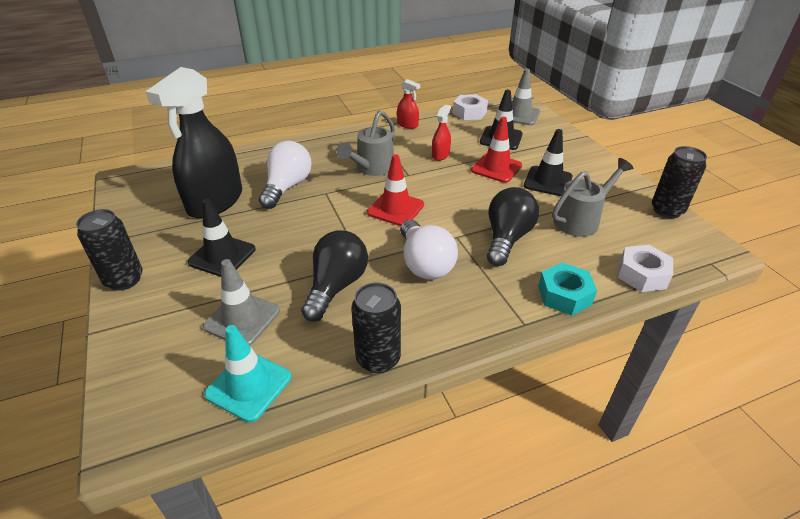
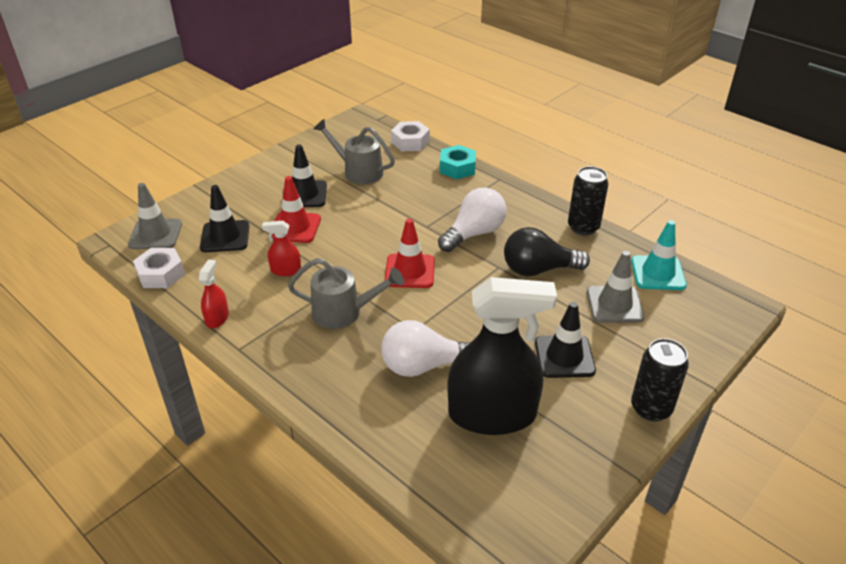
camera: 115 degrees left, 0 degrees up
black light bulb [487,187,539,266] -> none
black can [652,146,707,218] -> none

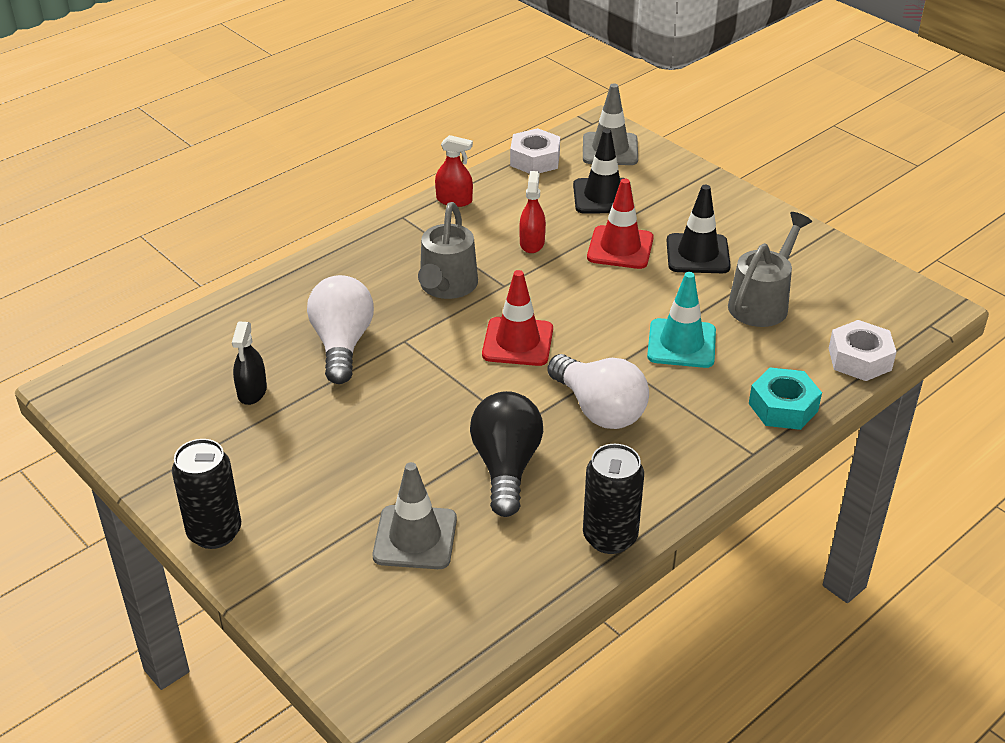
camera: 95 degrees right, 0 degrees up
black spray bottle [448,277,557,435] -> black spray bottle [232,322,267,405], size x0.42
black traffic cone [535,302,596,378] -> none
turquoise traffic cone [631,220,687,290] -> turquoise traffic cone moved to [647,272,716,368]

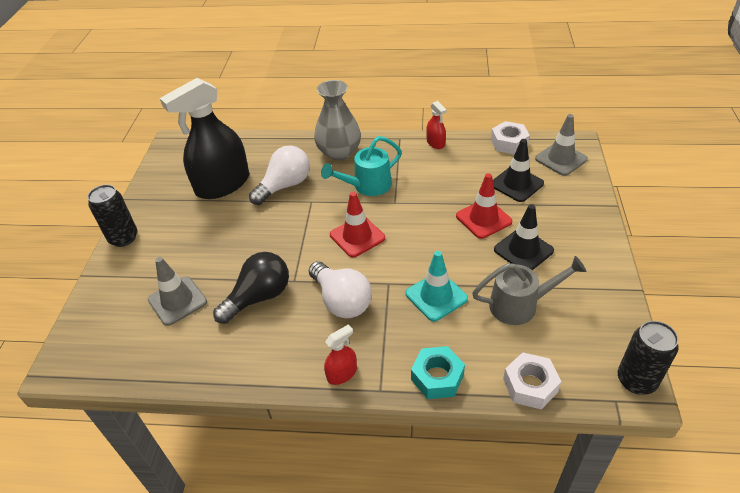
camera: 50 degrees right, 5 degrees up
black spray bottle [232,322,267,405] -> black spray bottle [160,78,249,199], size x2.36
grey watering can [418,202,478,299] -> turquoise watering can [321,136,402,196]
red spray bottle [519,171,546,253] -> red spray bottle moved to [324,324,357,385]
white light bulb [548,354,649,429] -> white light bulb turned 45 degrees counterclockwise [309,261,372,319]
black can [583,444,644,554] -> black can moved to [618,321,679,395]
none -> grey vase [314,80,361,160]

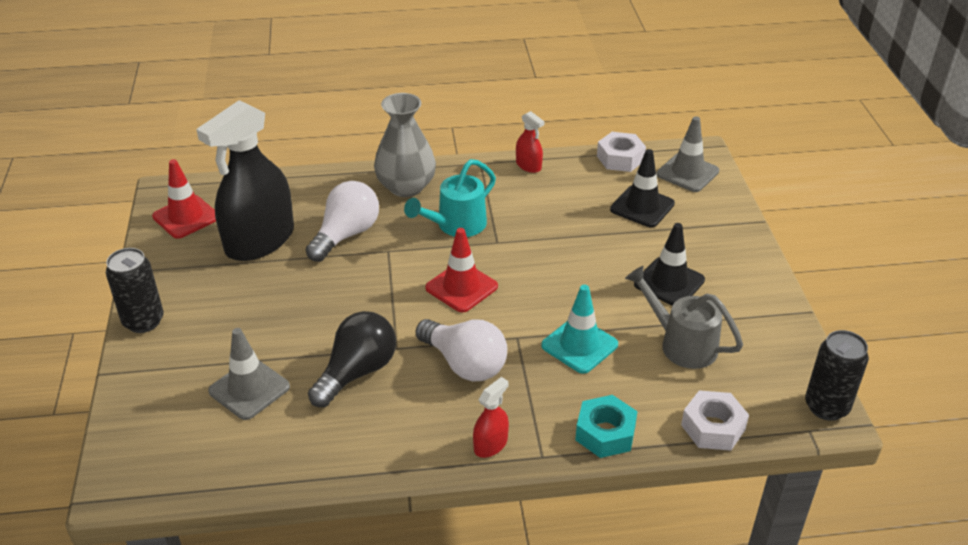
camera: 15 degrees left, 5 degrees down
red traffic cone [456,173,512,239] -> red traffic cone moved to [152,159,216,239]
grey watering can [472,256,587,325] -> grey watering can turned 120 degrees counterclockwise [625,266,743,369]

